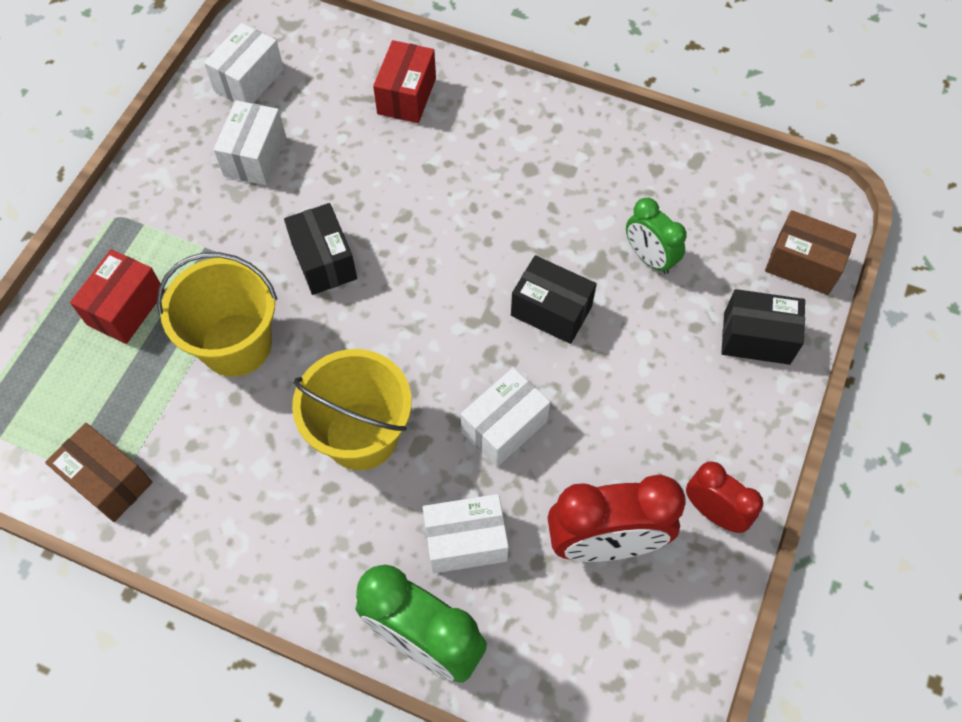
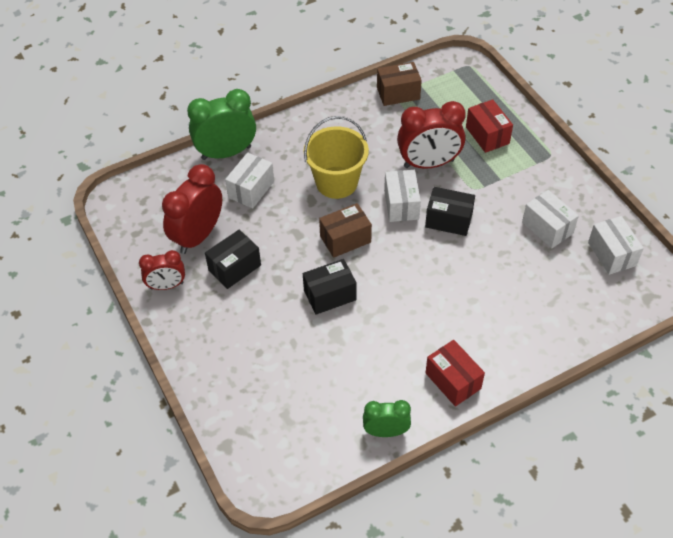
camera: 130 degrees right, 10 degrees down
yellow bucket [157,252,277,377] -> red clock [397,101,466,169]
red box [373,40,436,123] -> red box moved to [426,340,485,407]
white box [461,368,550,467] -> white box moved to [384,170,421,222]
green clock [626,198,687,274] -> green clock moved to [363,400,411,437]
black box [721,289,805,365] -> black box moved to [205,230,261,289]
brown box [765,210,856,295] -> brown box moved to [319,203,372,258]

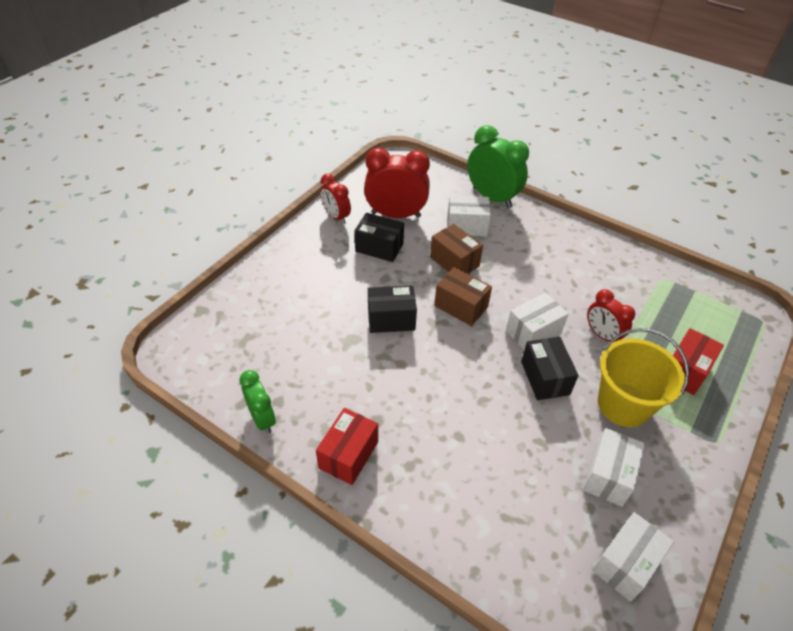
camera: 60 degrees right, 5 degrees down
black box [303,259,357,315] -> black box turned 45 degrees counterclockwise [368,285,417,333]
yellow bucket [304,116,369,199] -> yellow bucket moved to [598,328,689,427]
brown box [377,62,422,106] -> brown box moved to [430,224,483,274]
red clock [397,101,466,169] -> red clock [587,289,635,342], size x0.59

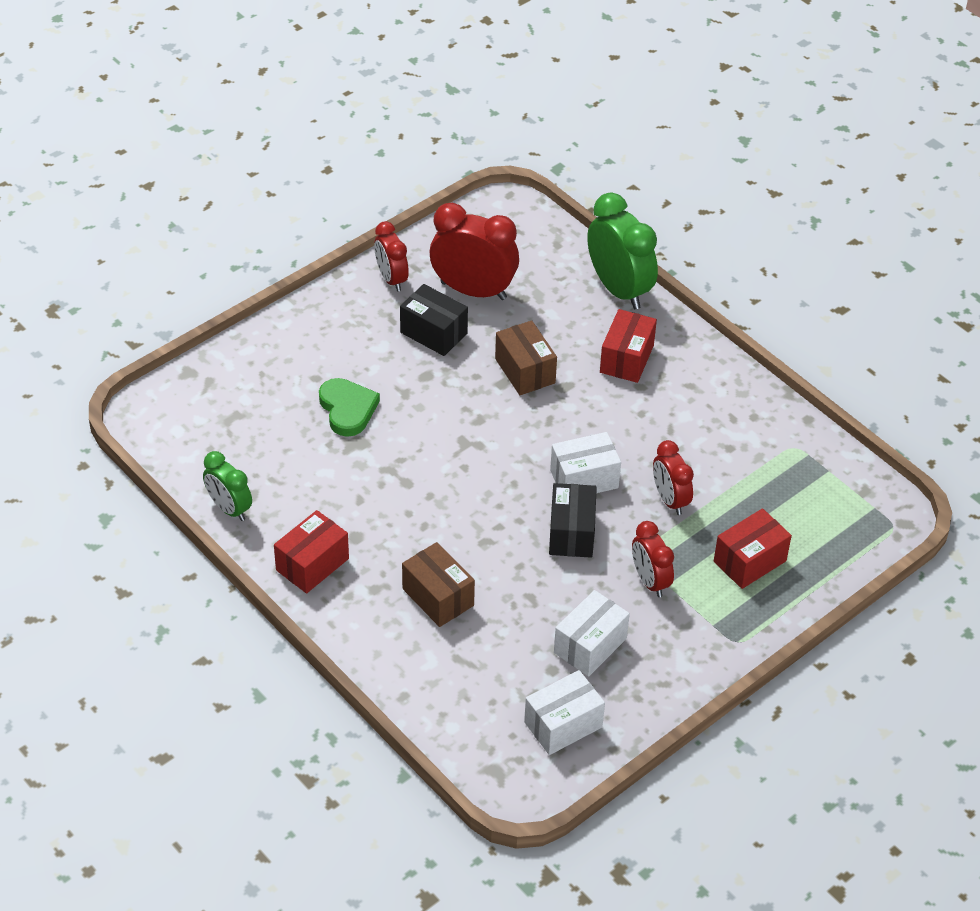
camera: 15 degrees right, 0 degrees up
green clock [239,370,276,434] -> green clock turned 150 degrees clockwise [203,451,252,521]
black box [368,285,417,333] -> none
brown box [434,267,492,326] -> brown box moved to [402,542,475,627]
white box [447,195,491,236] -> none
yellow bucket [598,328,689,427] -> red clock [632,521,674,597]
none -> green heart [319,378,380,437]
none -> red box [600,309,657,383]

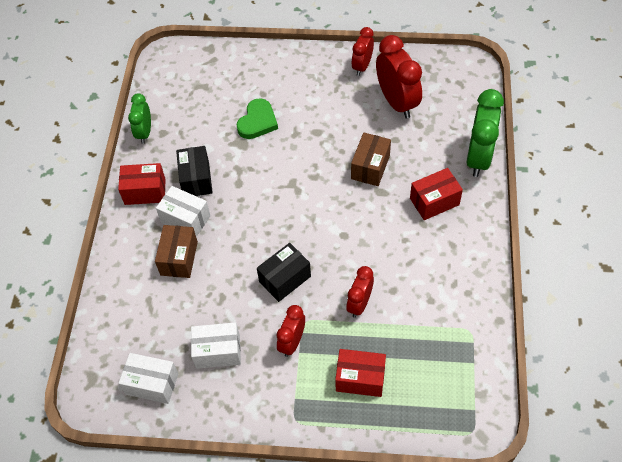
camera: 50 degrees right, 10 degrees up
black box [400,284,468,356] -> black box moved to [176,146,213,196]
white box [550,432,621,493] -> white box moved to [156,186,210,237]

